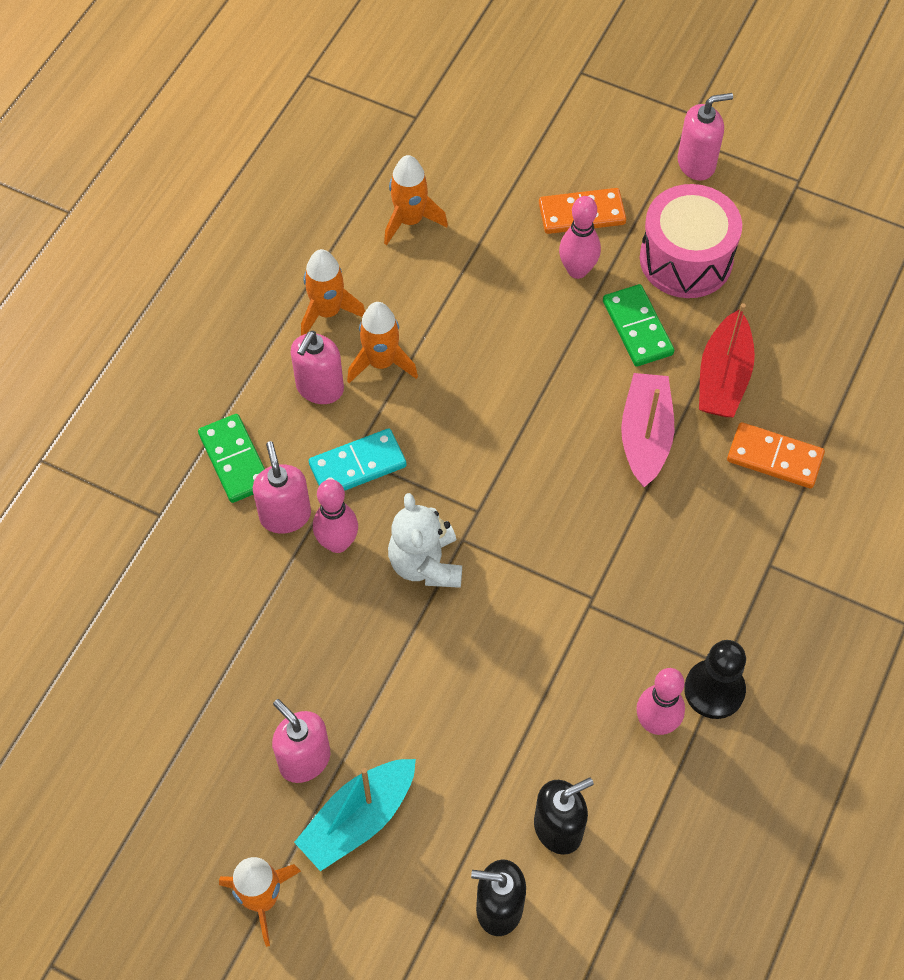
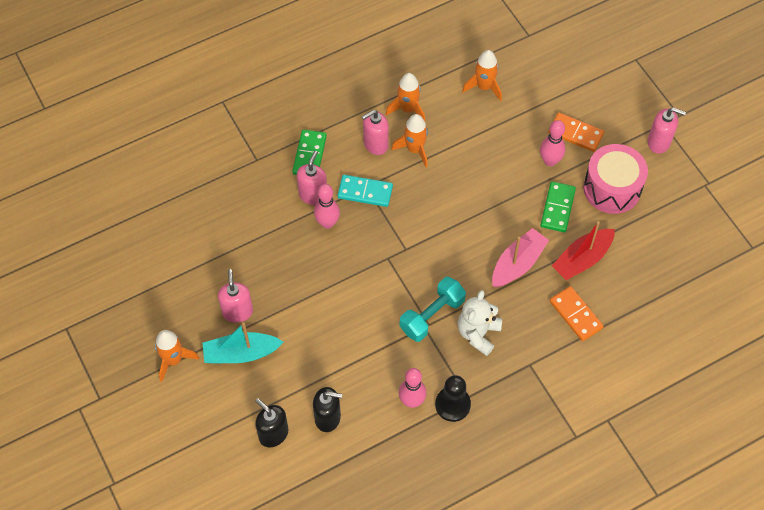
camera: 35 degrees right, 0 degrees up
white teddy bear [388,493,462,588] -> white teddy bear moved to [458,290,502,356]
none -> turquoise dumbbell [400,277,466,342]

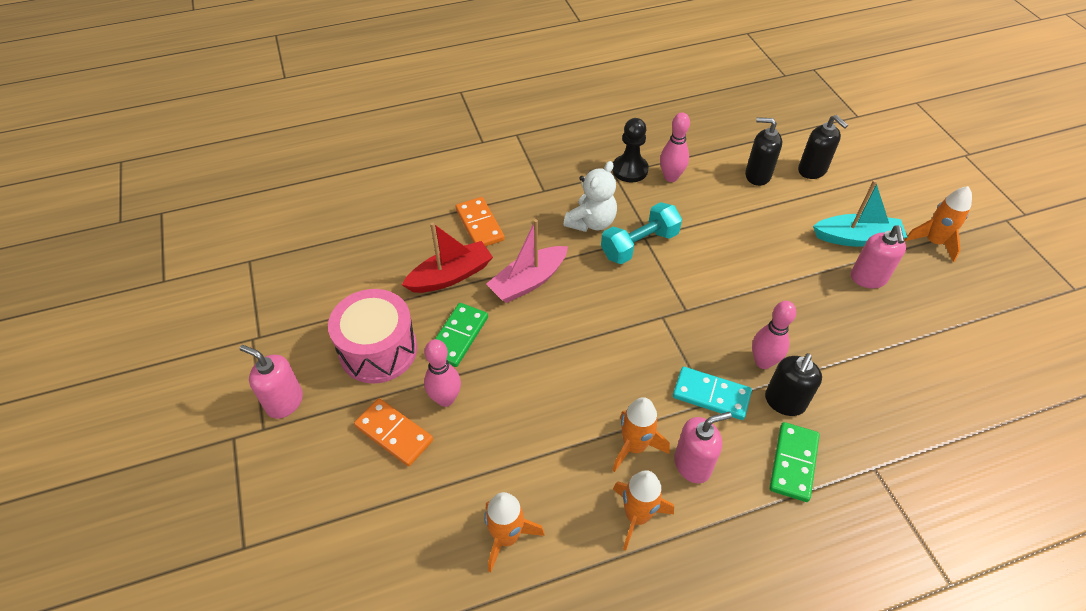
camera: 170 degrees left, 10 degrees down
pink soap dispenser [297,151,327,205] -> black soap dispenser [765,353,822,416]

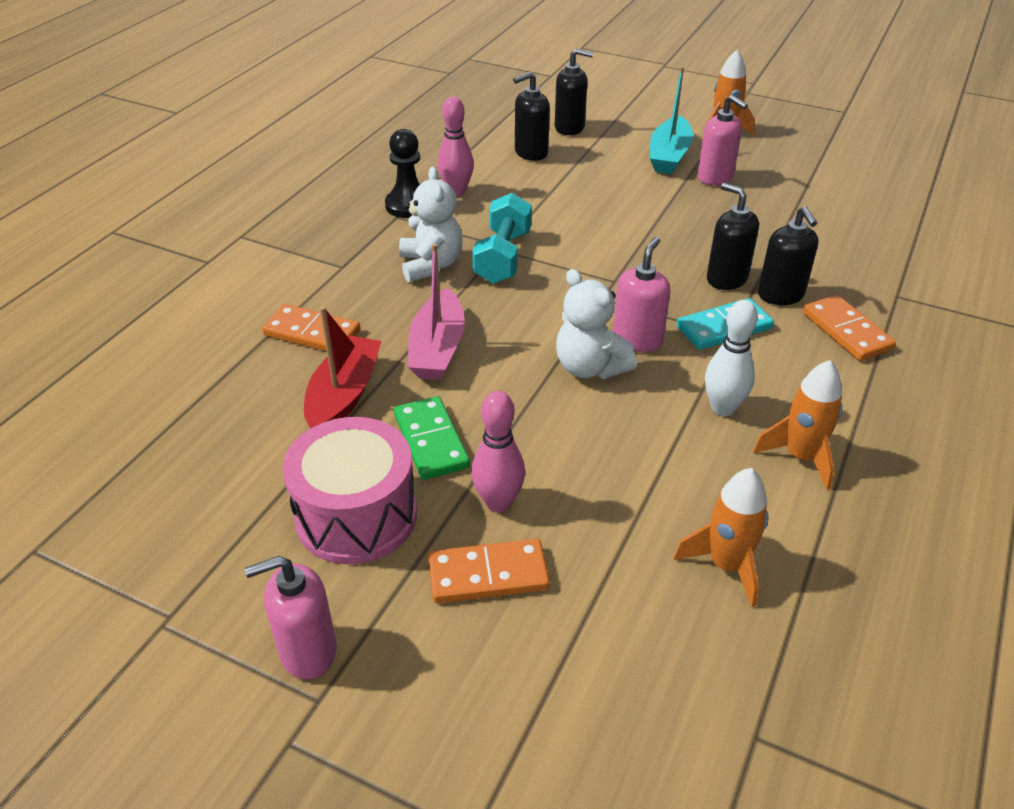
camera: 45 degrees left, 10 degrees down
orange rocket [612,397,670,472] -> white bowling pin [705,300,758,416]
pink soap dispenser [674,412,732,483] -> pink soap dispenser moved to [613,237,671,352]
pink bowling pin [752,301,796,369] -> black soap dispenser [707,183,759,290]
green domino [769,422,820,502] -> orange domino [803,295,896,361]
turquoise boat [813,180,907,247] -> turquoise boat turned 150 degrees clockwise [650,67,693,174]
none -> white teddy bear [556,269,637,379]

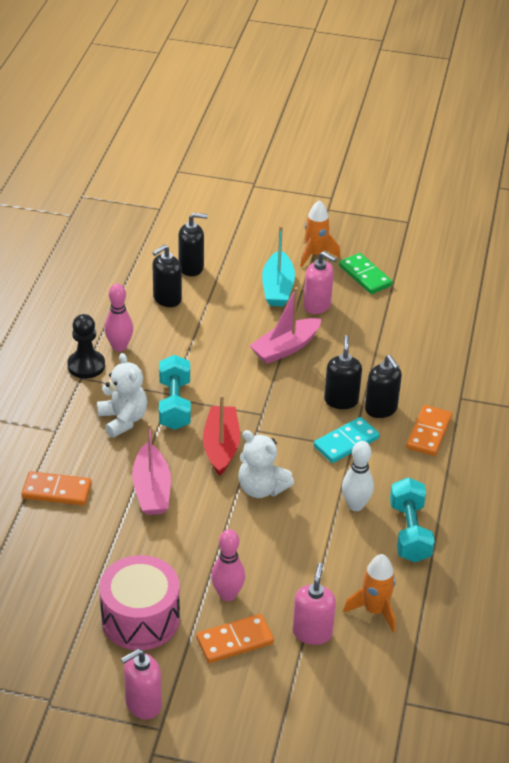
camera: 15 degrees left, 0 degrees up
red boat [304,306,382,428] -> red boat moved to [203,395,240,476]
green domino [394,396,470,480] -> green domino moved to [339,253,393,294]
pink soap dispenser [613,237,671,352] -> pink soap dispenser moved to [292,563,336,645]
black soap dispenser [707,183,759,290] -> black soap dispenser turned 60 degrees clockwise [324,335,362,409]
orange rocket [753,360,842,490] -> turquoise dumbbell [390,477,435,562]
orange domino [803,295,896,361] -> orange domino turned 60 degrees clockwise [406,405,452,456]
none -> pink boat [250,287,322,364]

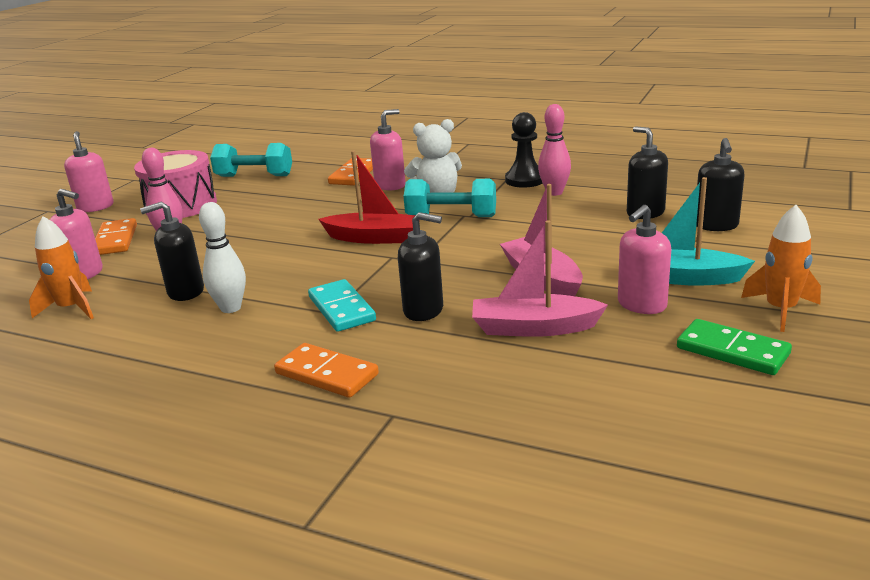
camera: 105 degrees right, 15 degrees down
pink boat [132,424,171,515] -> pink boat moved to [472,220,608,337]
white teddy bear [238,430,294,498] -> none
green domino [339,253,393,294] -> green domino turned 60 degrees clockwise [677,319,792,375]
black soap dispenser [365,355,402,418] -> black soap dispenser moved to [140,202,204,301]
turquoise dumbbell [390,477,435,562] -> turquoise dumbbell moved to [210,143,292,177]
none -> pink soap dispenser [370,109,406,190]

